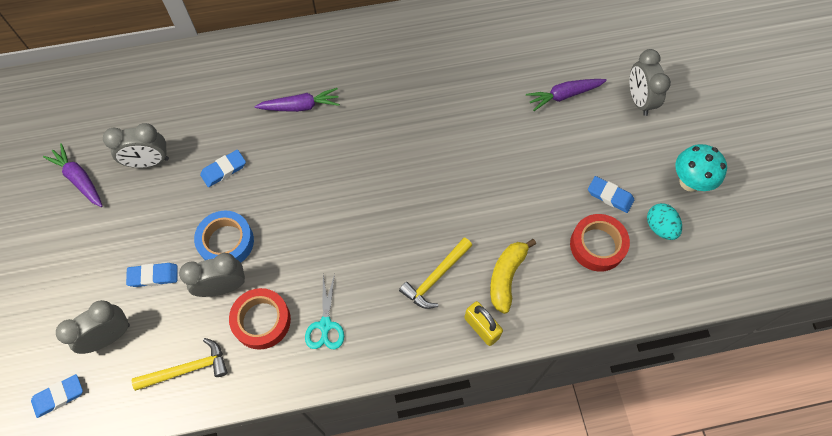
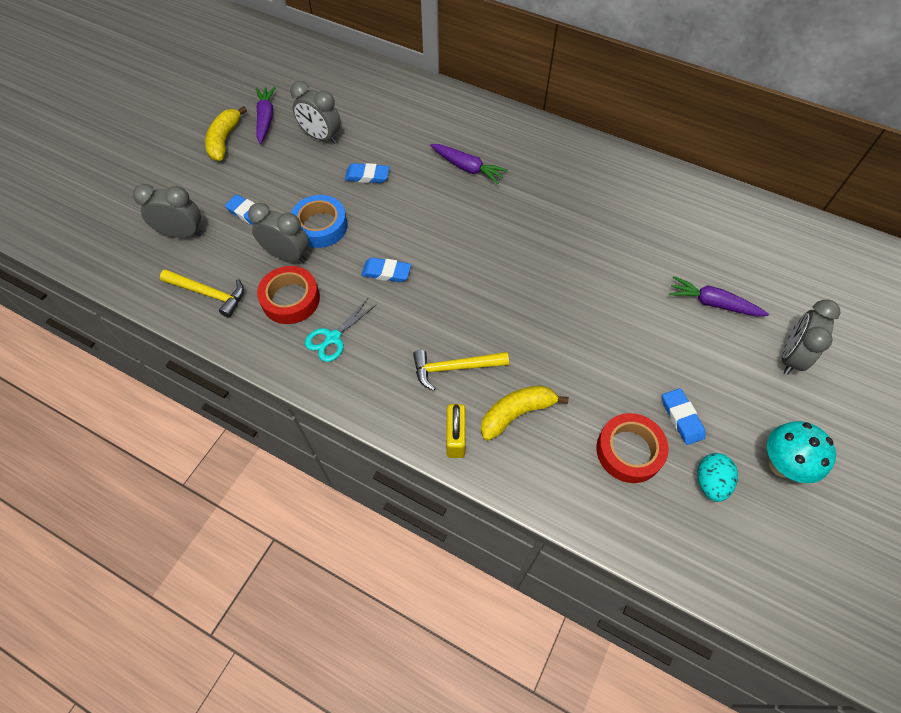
camera: 40 degrees right, 5 degrees down
blue eraser [31,374,83,418] -> blue eraser moved to [361,258,411,282]
none -> yellow banana [205,106,247,161]

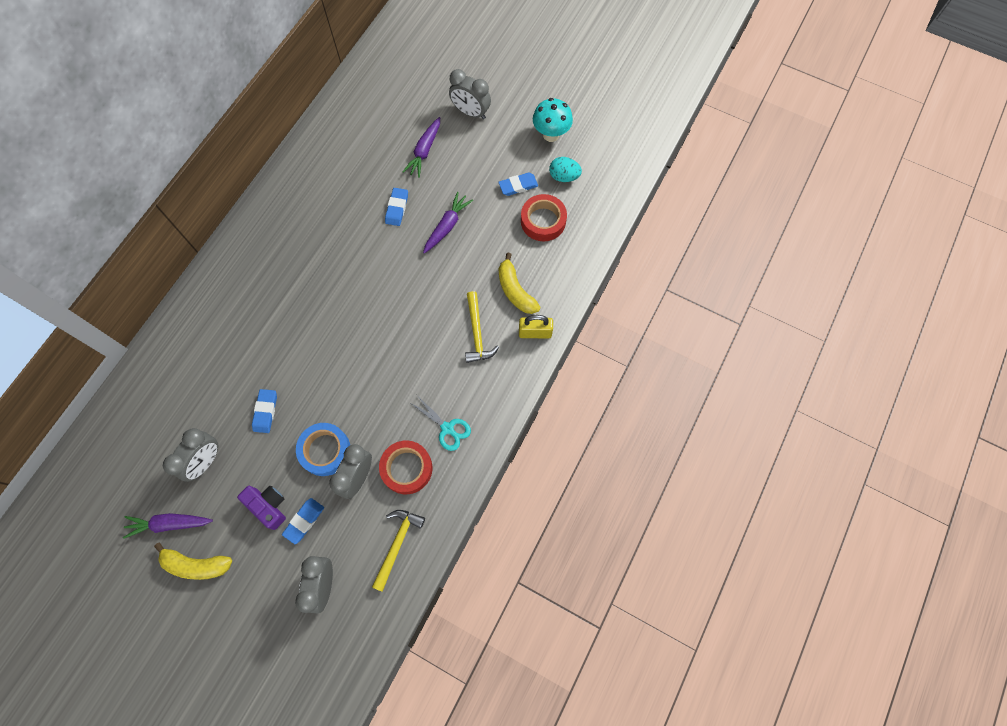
camera: 90 degrees left, 10 degrees up
blue eraser [361,258,411,282] -> blue eraser moved to [385,188,408,226]
purple carrot [430,144,508,184] -> purple carrot moved to [423,192,473,254]
none -> purple camera [237,486,286,530]

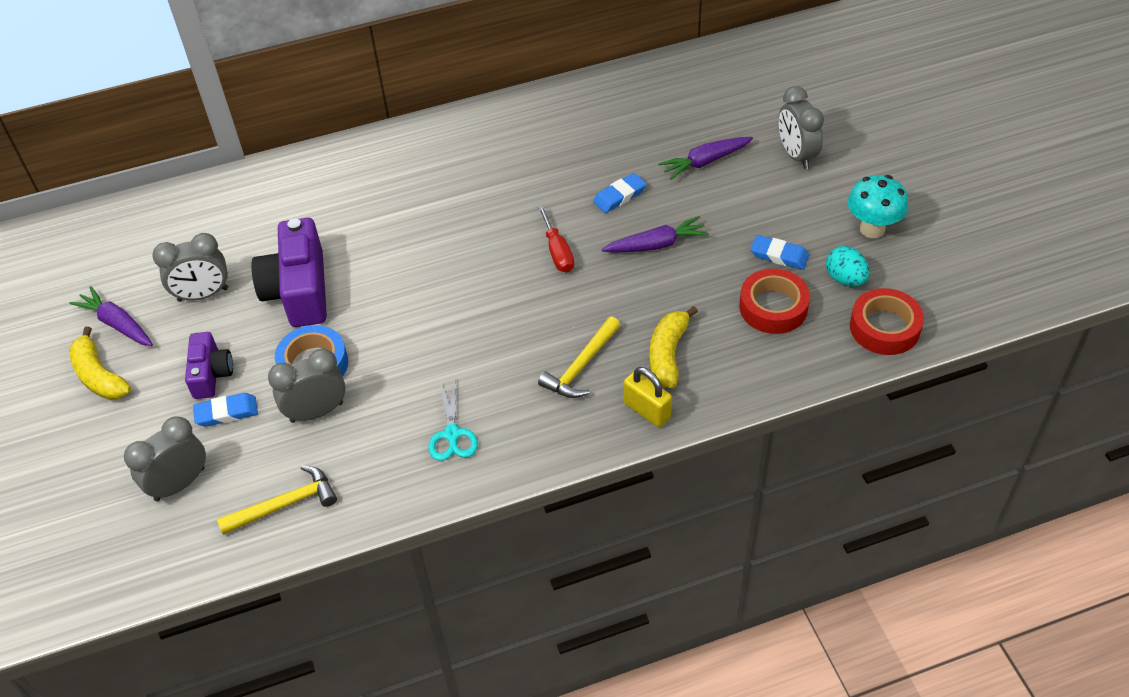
camera: 45 degrees right, 20 degrees down
blue eraser [252,389,277,433] -> purple camera [251,218,327,327]
red tape [379,440,432,494] -> red tape moved to [850,288,924,355]
none -> red screwdriver [538,205,574,272]

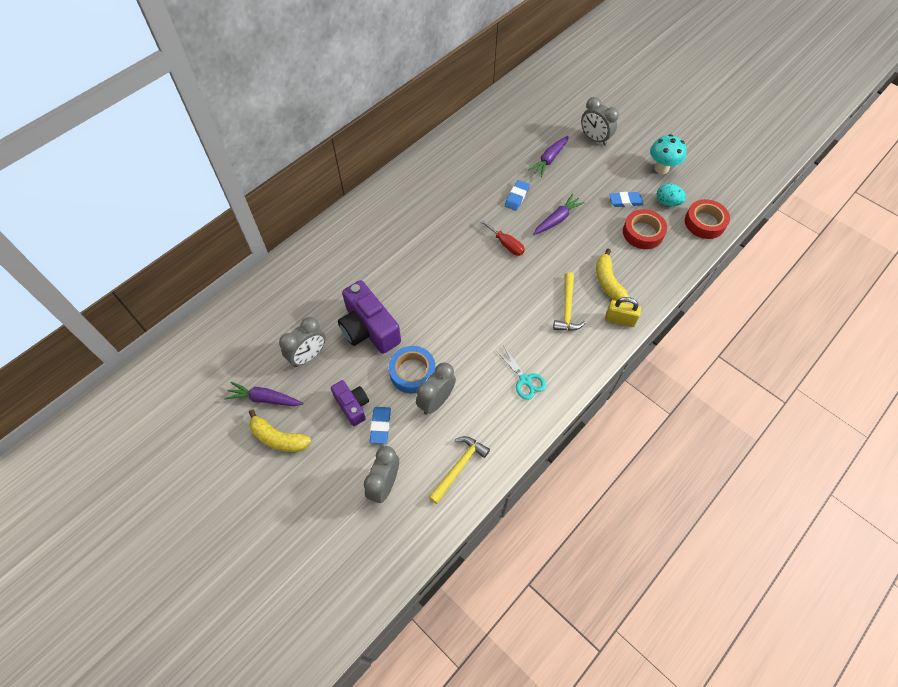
camera: 30 degrees left, 10 degrees up
blue eraser [193,393,258,427] -> blue eraser turned 45 degrees counterclockwise [370,407,391,444]

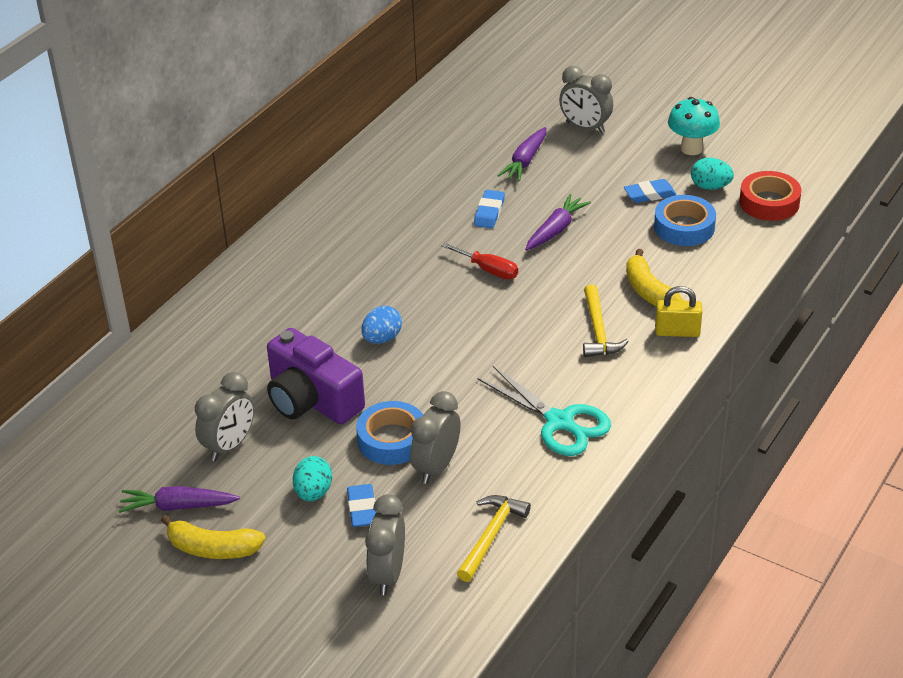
camera: 10 degrees left, 20 degrees down
purple camera [331,380,369,426] -> turquoise egg [293,456,332,501]
turquoise scissors [496,345,546,400] -> turquoise scissors [478,366,611,456], size x1.58
red tape [623,209,667,249] -> blue tape [654,195,716,246]
none -> blue egg [361,306,402,344]

